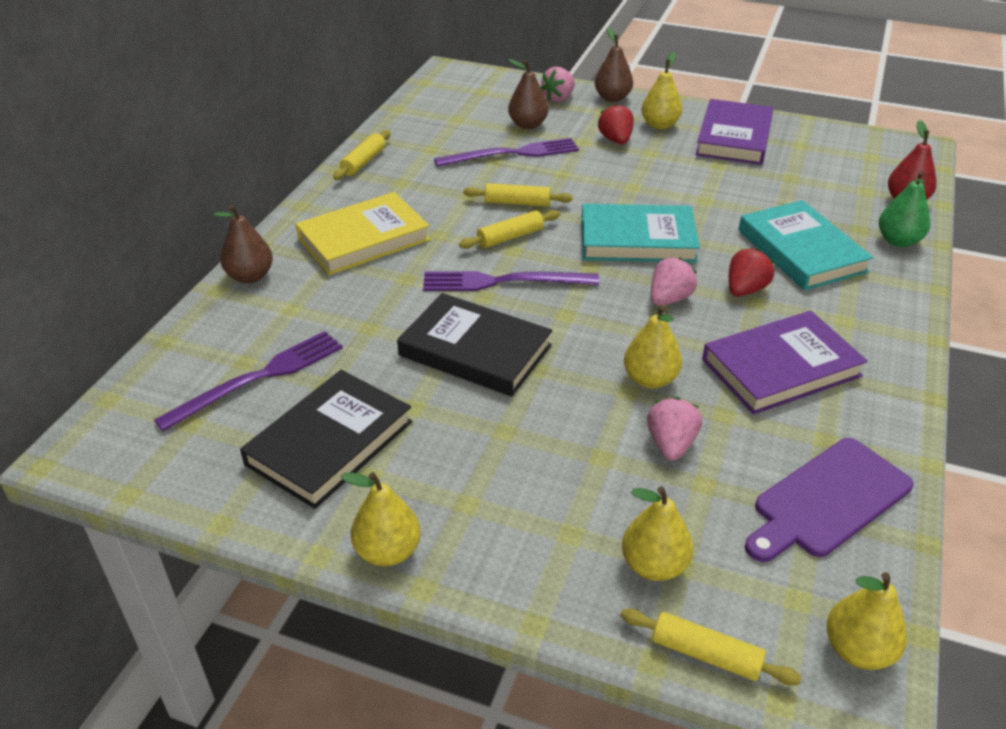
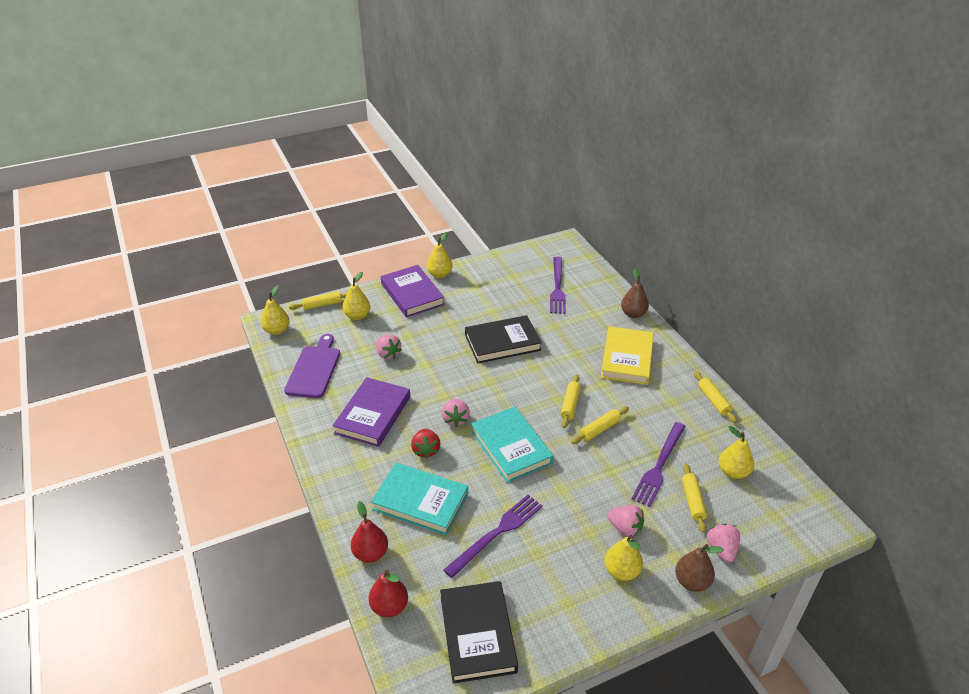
camera: 135 degrees right, 0 degrees up
black book [240,370,412,509] -> black book moved to [440,581,518,684]
purple fork [423,271,599,291] -> purple fork moved to [443,495,543,578]
brown pear [508,59,548,129] -> yellow rolling pin [682,463,707,533]
turquoise book [581,204,700,263] -> turquoise book turned 75 degrees counterclockwise [471,407,553,483]
red strawberry [598,104,634,145] -> pink strawberry [607,505,644,537]
yellow pear [624,305,682,389] -> yellow pear moved to [719,426,754,479]
purple book [695,99,773,165] -> purple book moved to [381,265,445,317]
green pear [879,171,930,247] -> red pear [351,501,388,563]

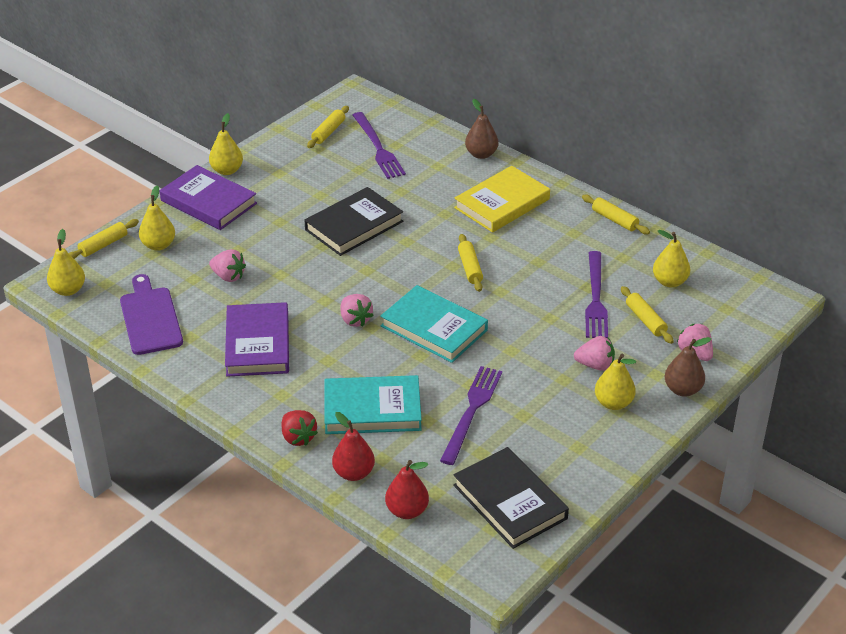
camera: 25 degrees left, 0 degrees up
red strawberry [411,429,440,459] -> red strawberry moved to [282,410,318,446]
yellow rolling pin [571,407,629,444] -> yellow rolling pin moved to [307,106,349,148]
yellow book [601,326,654,385] -> yellow book turned 60 degrees clockwise [454,166,550,233]

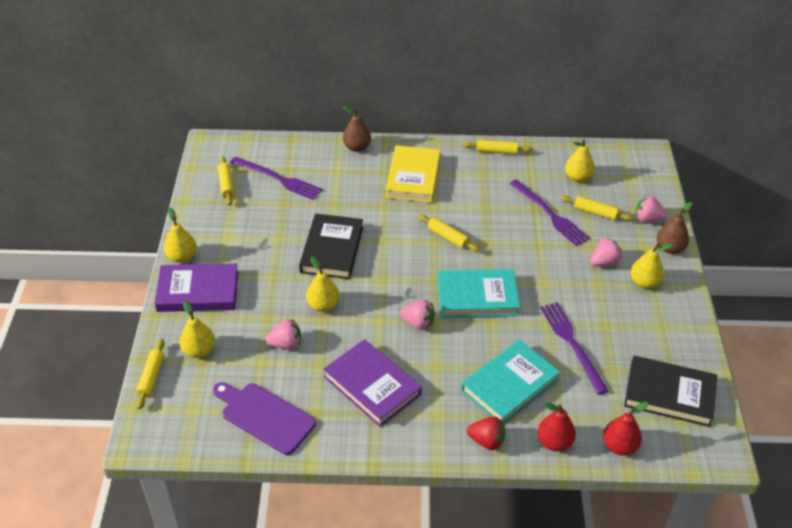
camera: 40 degrees left, 5 degrees up
yellow pear [47,229,85,296] -> yellow pear moved to [306,256,340,312]

